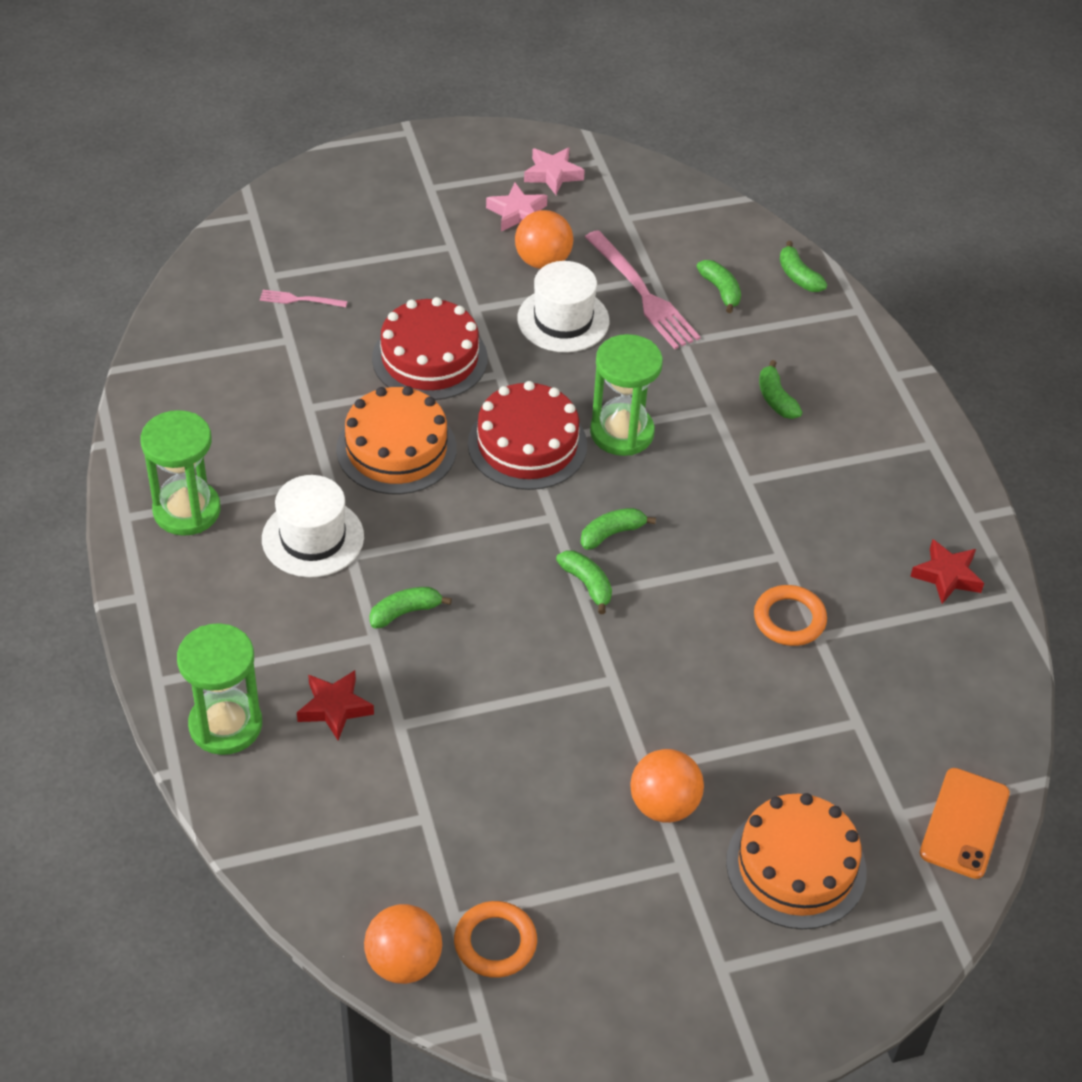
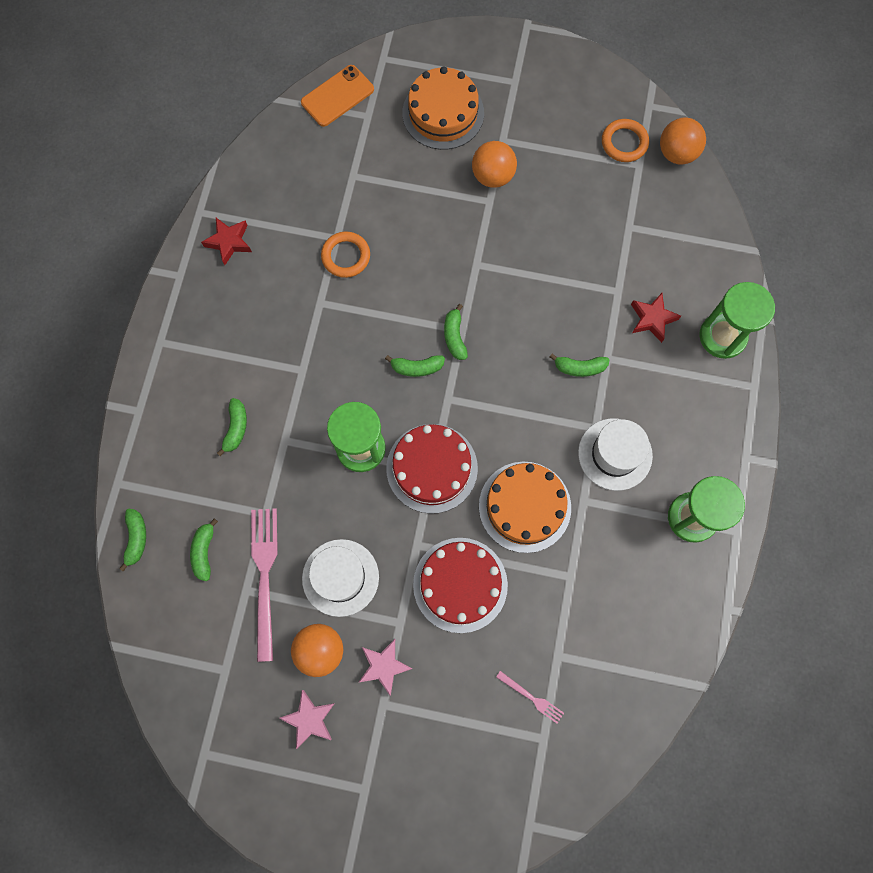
camera: 150 degrees left, 25 degrees up
pink star [524,147,585,195] -> pink star moved to [359,639,413,696]

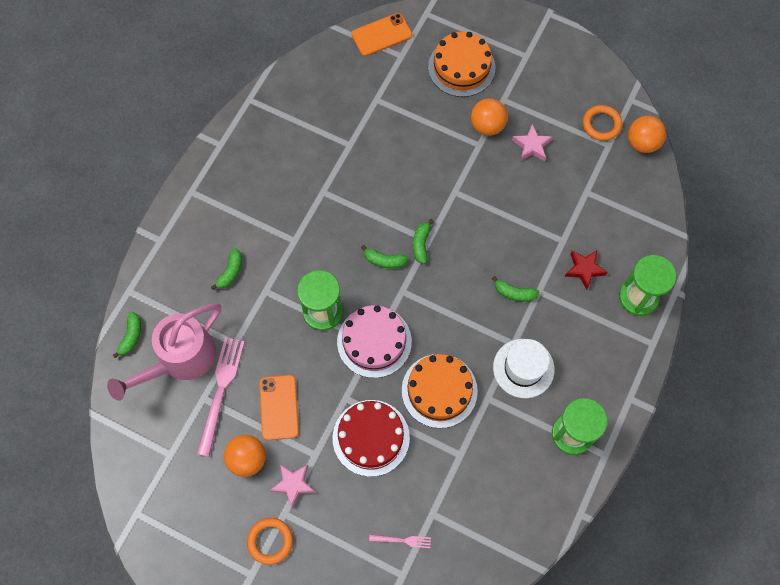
camera: 15 degrees right, 5 degrees down
green banana [190,518,218,581] -> pink watering can [107,304,221,401]
red star [201,218,252,265] -> none
pink star [279,690,335,749] -> pink star moved to [512,124,552,161]
white hat [302,539,379,617] -> orange phone [259,375,299,440]
orange ring [321,231,370,278] -> orange ring moved to [247,518,293,565]
red cake [386,424,478,514] -> pink cake [337,305,412,378]
pink fork [496,671,564,724] -> pink fork turned 45 degrees counterclockwise [369,535,431,548]

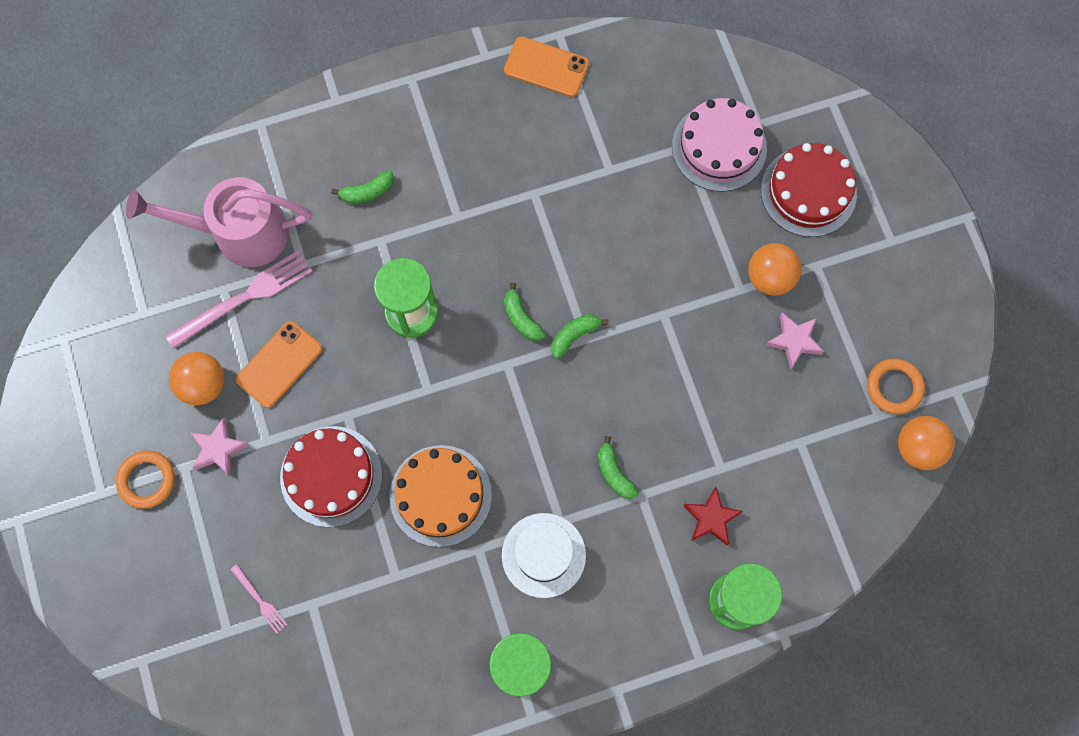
camera: 45 degrees right, 5 degrees up
green banana [113,312,141,358] -> none
pink cake [337,305,412,378] -> pink cake moved to [672,98,767,192]
orange phone [351,13,412,56] -> orange phone moved to [504,37,589,97]
orange cake [428,32,495,97] -> red cake [761,143,857,237]

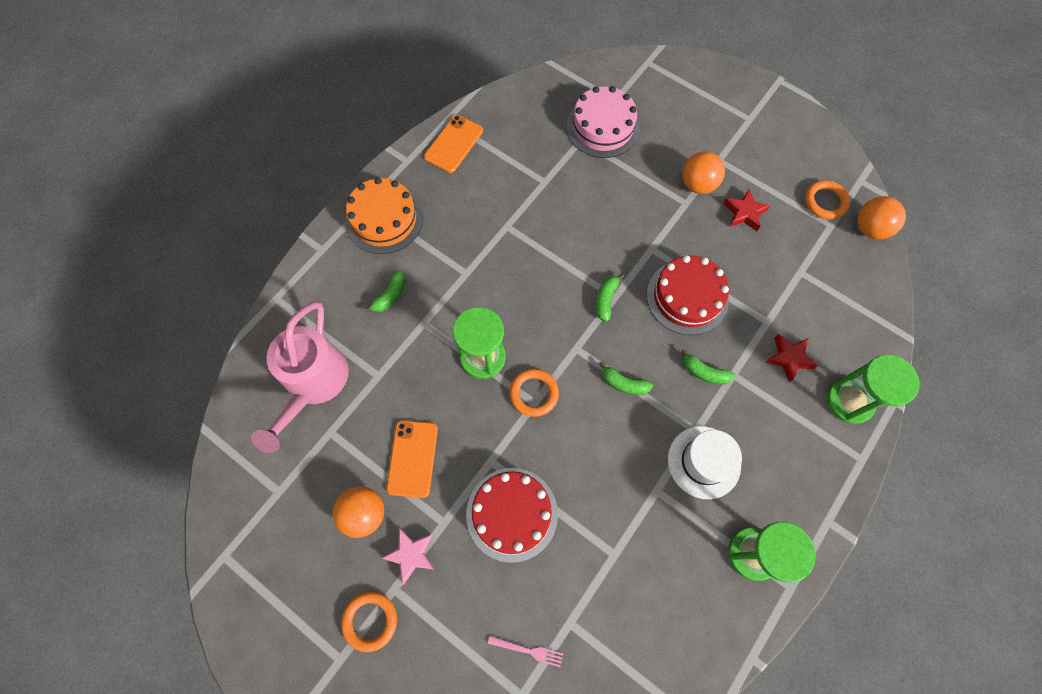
camera: 35 degrees left, 5 degrees down
pink watering can [126,177,312,267] -> pink watering can turned 45 degrees counterclockwise [251,302,349,453]
pink fork [165,250,313,349] -> none
orange cake [389,445,492,547] -> orange cake moved to [345,177,423,254]
orange phone [504,37,589,97] -> orange phone turned 45 degrees counterclockwise [424,115,483,173]
green banana [504,283,545,341] -> green banana moved to [599,361,653,395]
red cake [761,143,857,237] -> red cake moved to [647,255,729,335]
pink star [765,312,824,369] -> red star [723,189,771,231]
none -> orange ring [509,369,559,417]

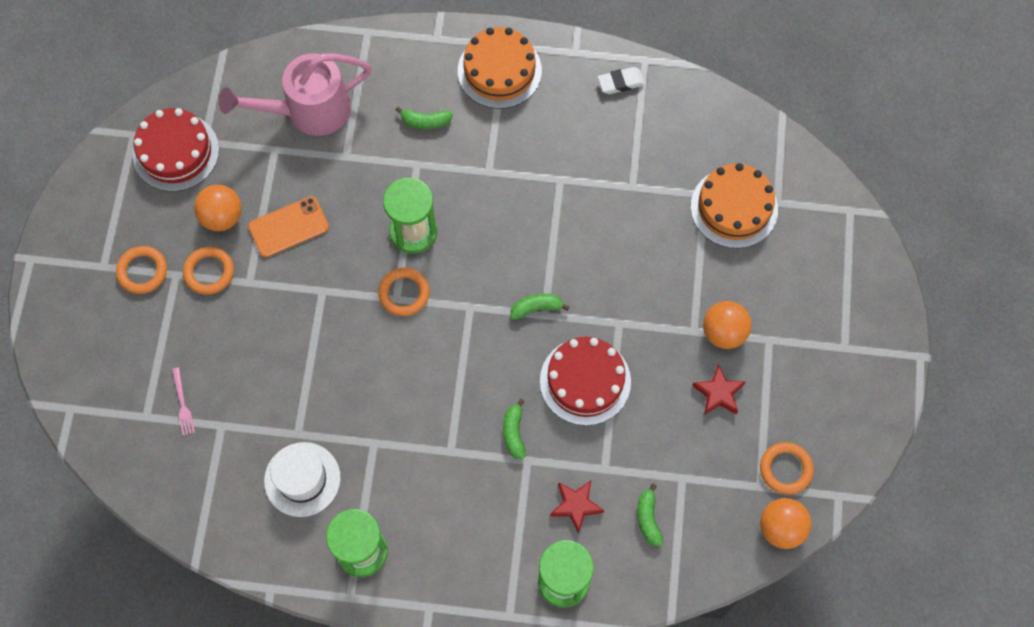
camera: 60 degrees right, 0 degrees up
pink star [382,528,435,585] -> orange ring [183,247,234,295]
orange phone [424,115,483,173] -> white eraser [598,67,645,94]
red cake [466,468,558,563] -> red cake moved to [132,108,219,192]
pink cake [566,86,640,158] -> orange cake [691,163,778,248]
green banana [599,361,653,395] -> green banana moved to [637,483,663,546]
white hat [668,426,742,499] -> white hat moved to [264,442,341,517]

